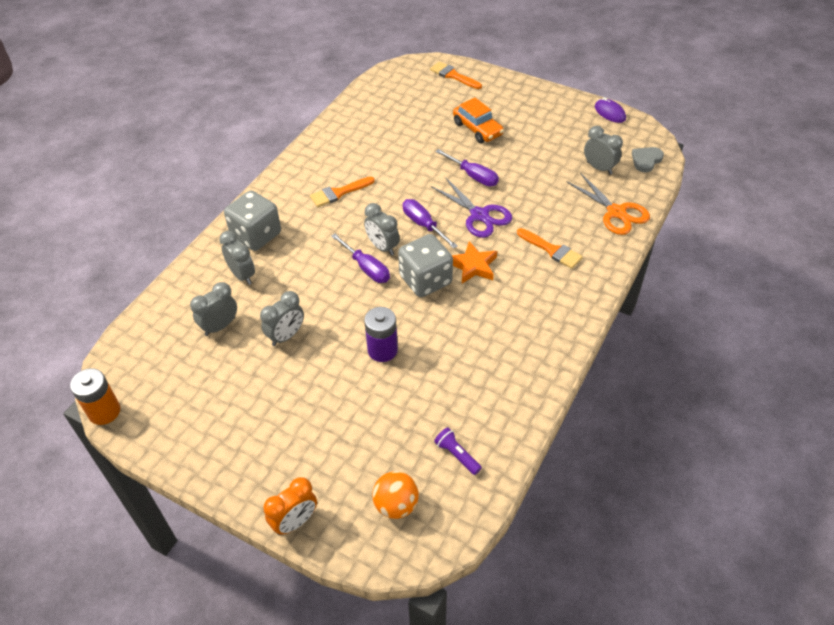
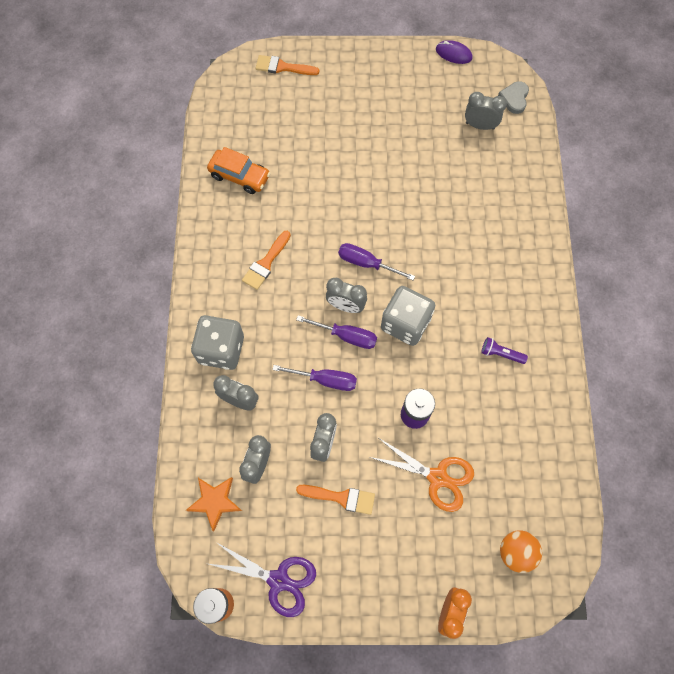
camera: 30 degrees left, 20 degrees up
purple scissors [431,177,512,238] -> purple scissors moved to [209,542,316,617]
purple flashlight [434,427,482,475] -> purple flashlight moved to [481,337,528,364]
purple screwdriver [435,149,499,186] -> purple screwdriver moved to [272,365,357,391]
orange star [452,241,497,284] -> orange star moved to [186,477,242,531]
orange car [453,98,504,143] -> orange car moved to [207,147,270,194]
orange brush [517,228,583,269] -> orange brush moved to [296,485,375,515]
orange scissors [566,173,650,235] -> orange scissors moved to [370,438,474,512]

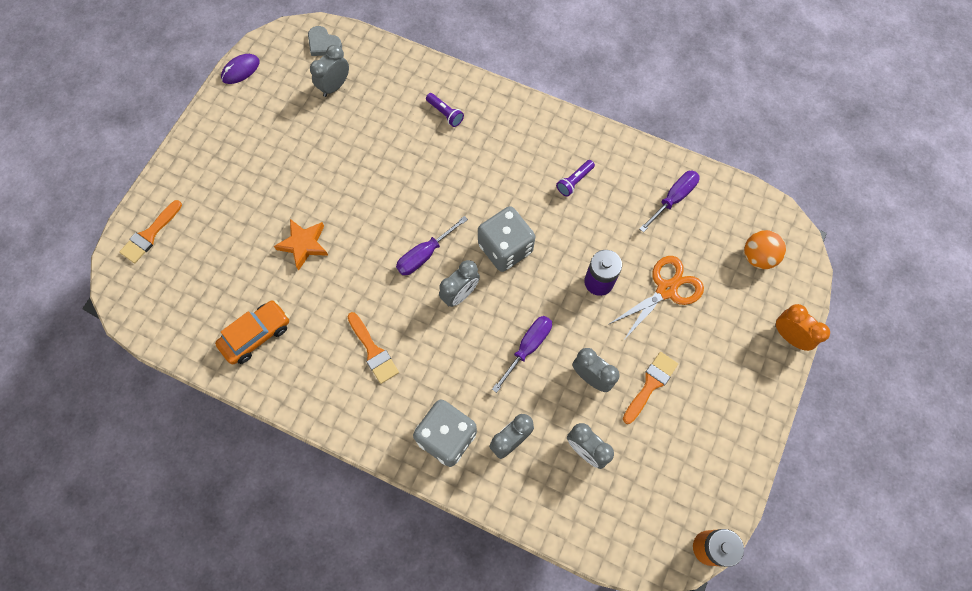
camera: 65 degrees left, 0 degrees up
orange star [186,477,242,531] -> orange star moved to [274,219,329,271]
purple scissors [209,542,316,617] -> none
purple screwdriver [296,315,377,349] -> purple screwdriver moved to [639,171,700,232]
none -> purple flashlight [426,93,464,127]

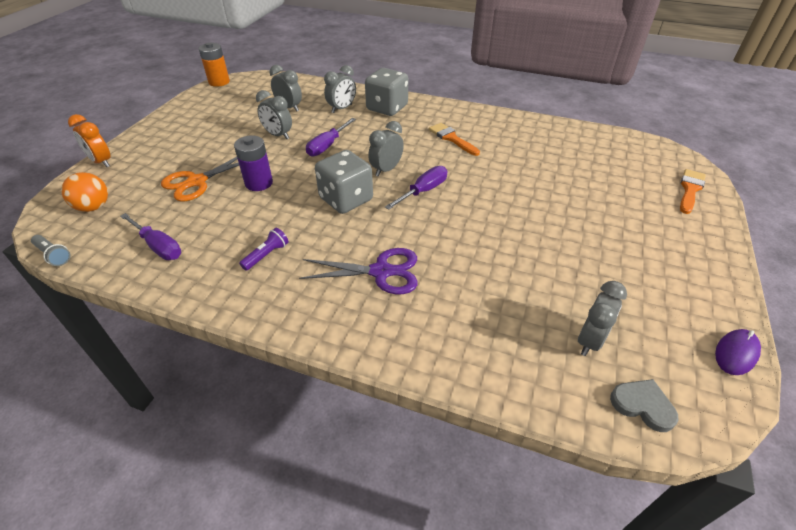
camera: 175 degrees right, 25 degrees down
orange car [215,300,289,364] -> none
orange star [274,219,329,271] -> none
purple flashlight [426,93,464,127] -> none
orange brush [623,352,678,424] -> none
purple screwdriver [639,171,700,232] -> purple screwdriver turned 90 degrees counterclockwise [120,213,181,260]
none -> grey flashlight [31,235,70,266]
none -> purple scissors [299,248,418,294]

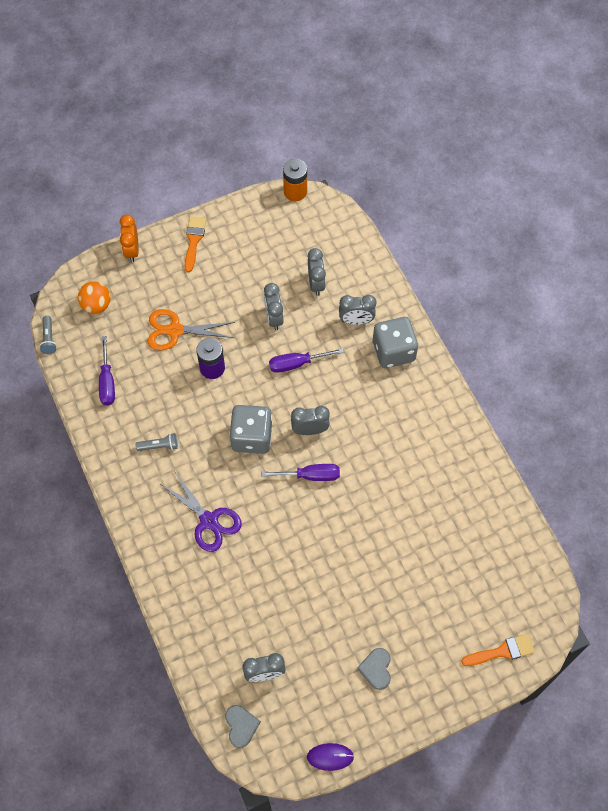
camera: 45 degrees right, 20 degrees up
purple flashlight [239,228,288,271] -> grey flashlight [135,433,178,451]
orange brush [429,123,480,156] -> orange brush moved to [184,217,206,272]
none -> grey heart [357,648,391,690]

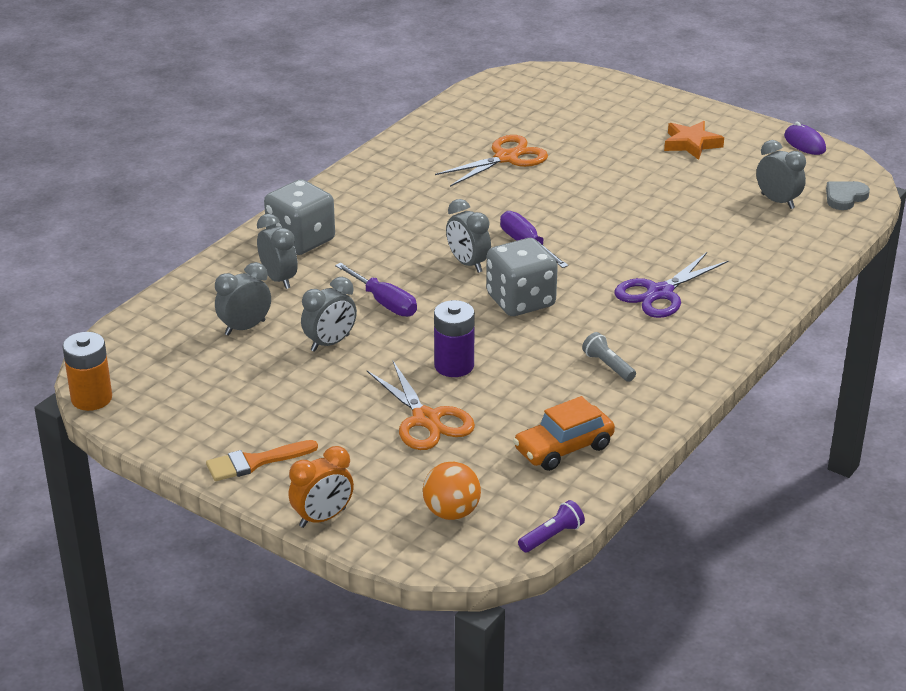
camera: 120 degrees left, 30 degrees down
grey flashlight [40,316,57,354] -> purple flashlight [518,500,585,552]
purple screwdriver [99,336,115,406] -> orange car [513,396,615,471]
purple scissors [161,472,242,552] -> purple scissors turned 150 degrees counterclockwise [614,252,728,318]
grey heart [357,648,391,690] -> orange star [664,121,724,160]
orange brush [461,634,535,666] -> none
none -> orange scissors [435,135,548,187]

